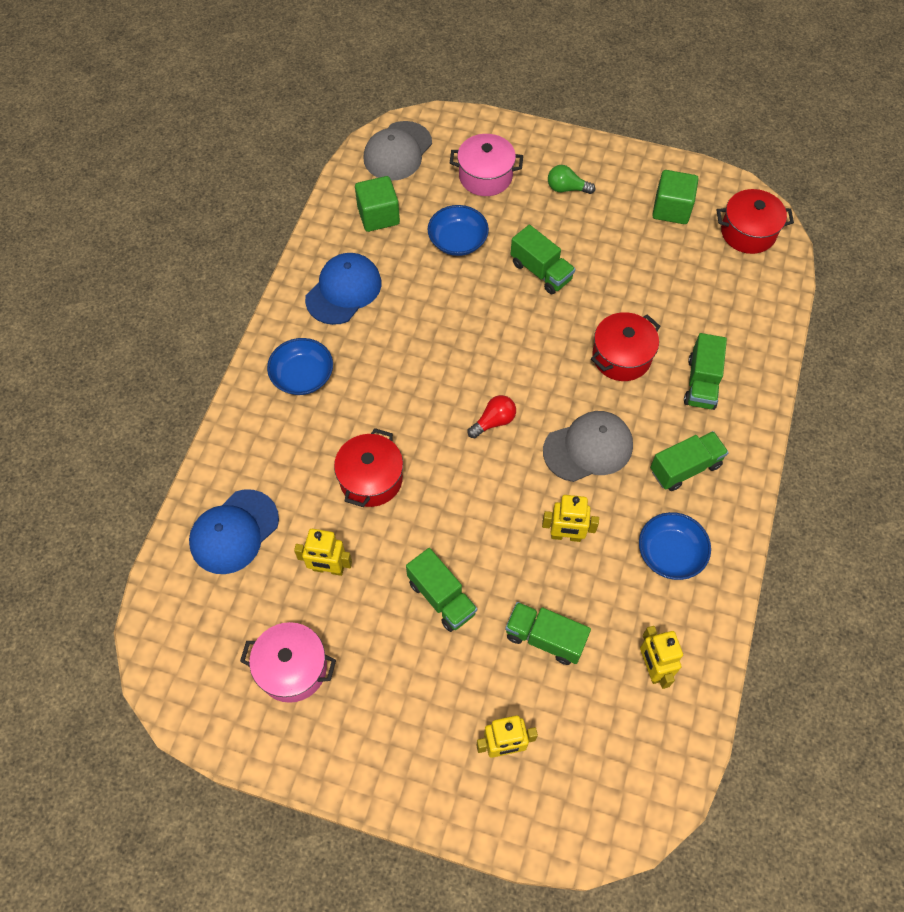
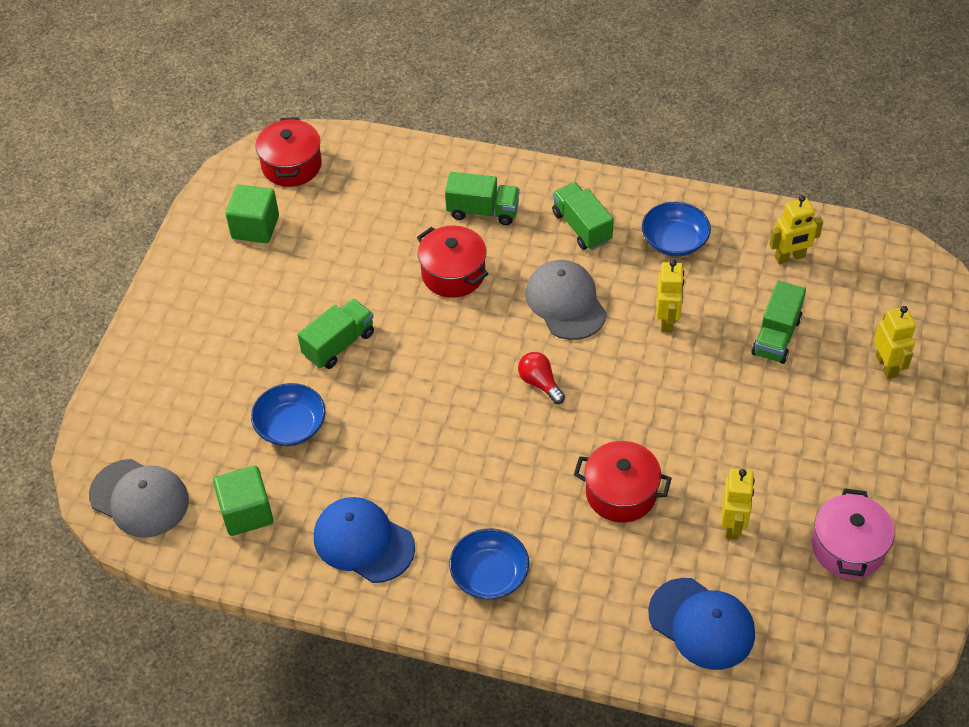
camera: 90 degrees left, 10 degrees down
green truck [406,548,477,632] -> none
pink pot [450,134,523,196] -> none
green light bulb [548,165,595,194] -> none

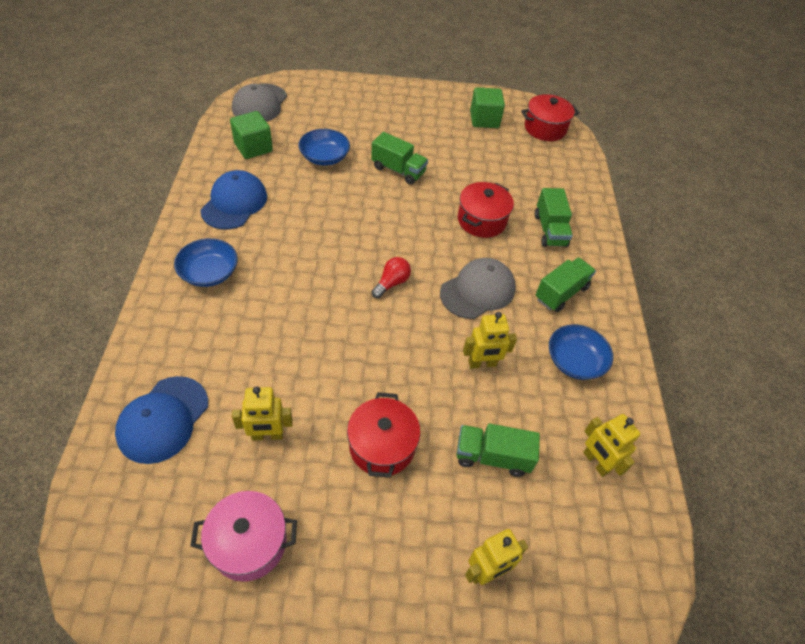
camera: 70 degrees right, 0 degrees up
red pot [574,441,672,523] -> red pot moved to [347,392,421,478]

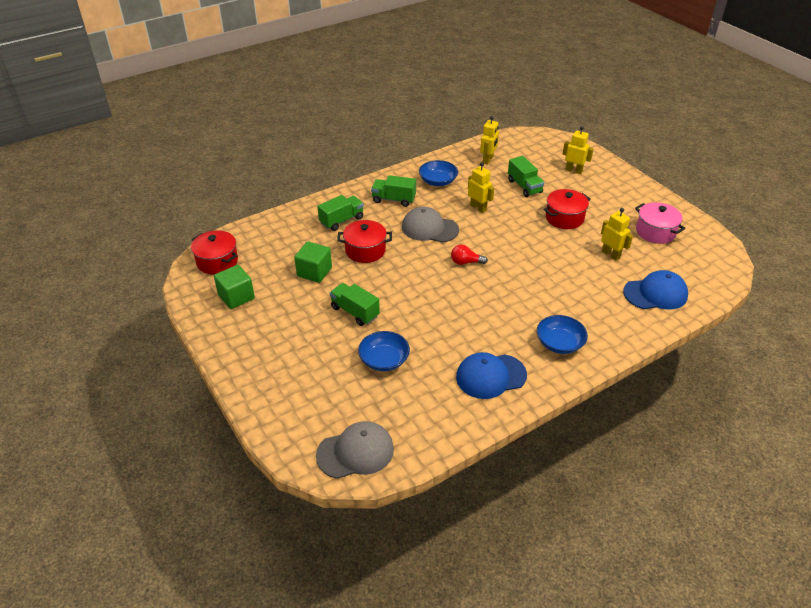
camera: 120 degrees left, 10 degrees down
green cube [230,111,273,159] -> green cube moved to [294,242,332,283]
green truck [371,132,428,185] -> green truck turned 45 degrees counterclockwise [330,283,380,326]

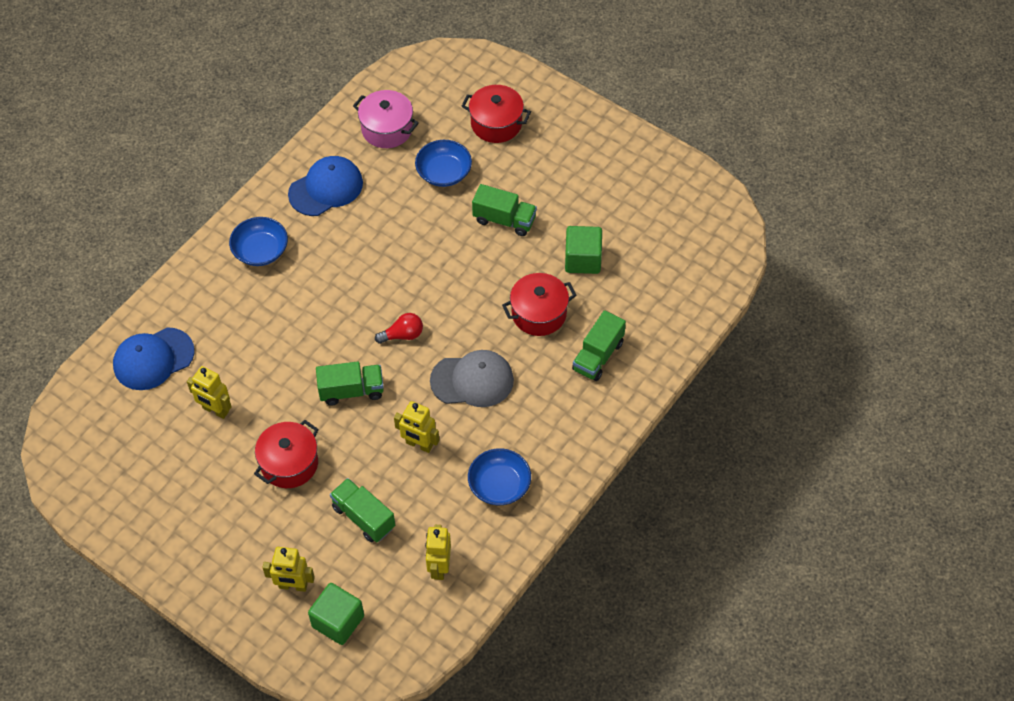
camera: 160 degrees right, 15 degrees up
red pot [191,231,238,274] -> red pot moved to [461,85,531,143]
green cube [214,265,255,309] -> green cube moved to [308,583,364,645]
grey cap [316,421,394,479] -> none
green truck [371,175,416,207] -> green truck moved to [316,361,384,406]
pink pot [635,202,686,244] -> pink pot moved to [353,90,419,148]

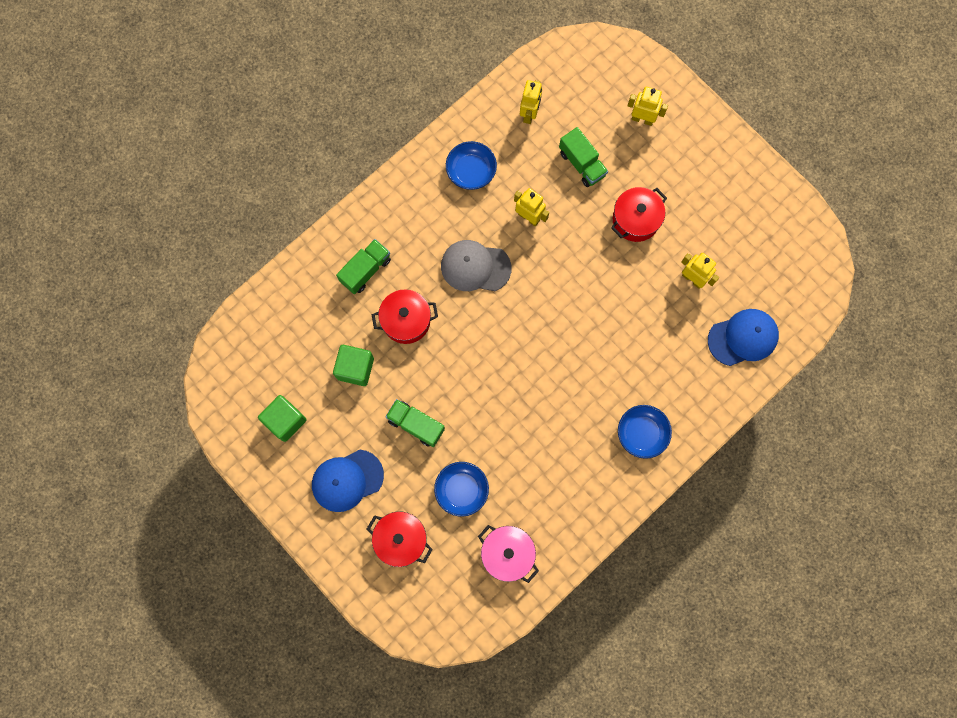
camera: 170 degrees left, 20 degrees up
blue cap [288,156,363,216] -> blue cap moved to [312,449,384,512]
green cube [308,583,364,645] -> green cube moved to [258,395,306,442]
green truck [316,361,384,406] -> none
red light bulb [375,313,423,344] -> none

